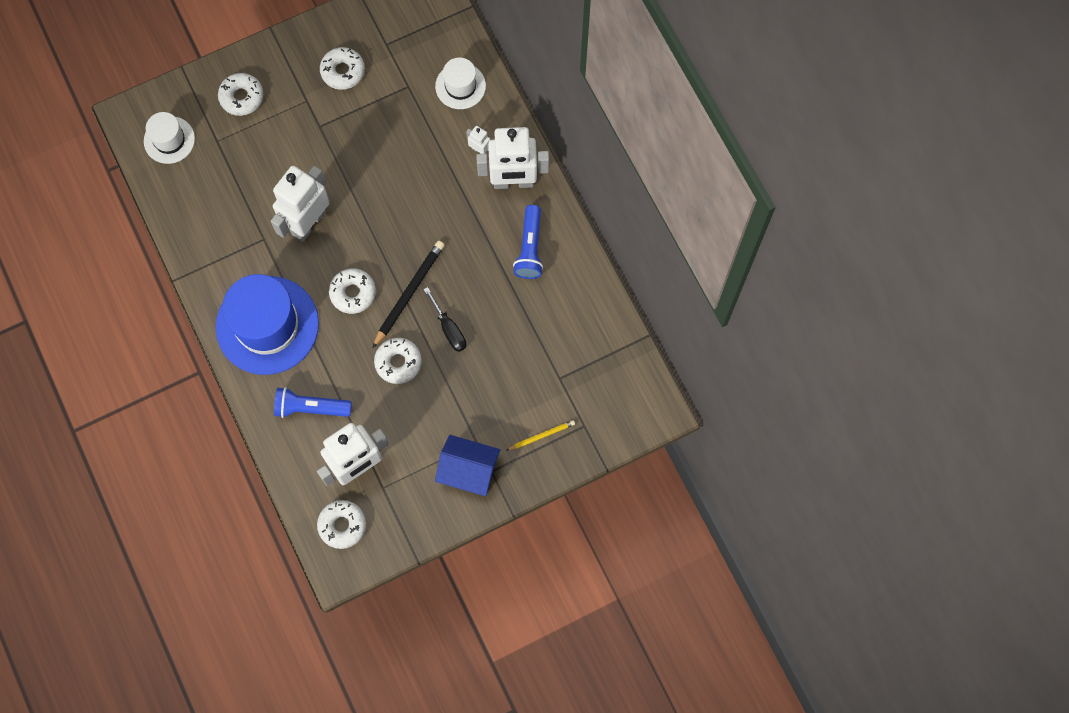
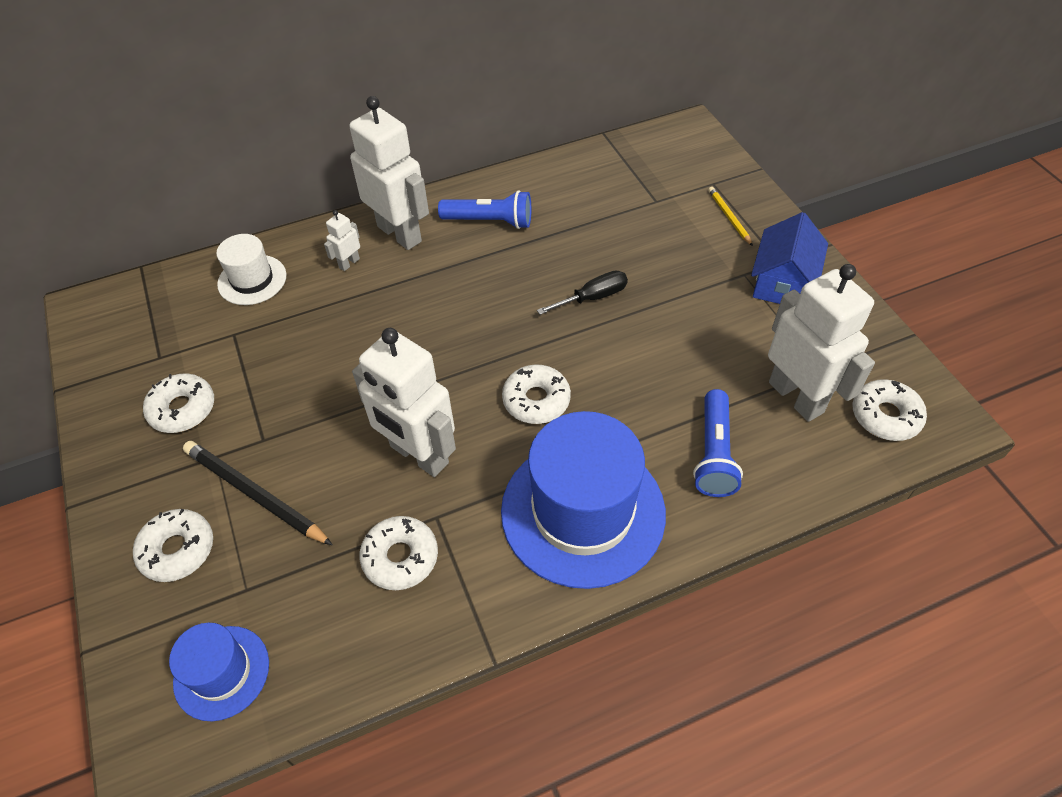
camera: 85 degrees left, 20 degrees down
white hat [144,112,195,164] -> blue hat [169,623,269,721]
black pencil [372,241,445,348] -> black pencil moved to [183,441,333,545]
white donut [374,338,422,384] -> white donut moved to [359,516,438,590]
white robot [476,127,549,189] -> white robot turned 45 degrees counterclockwise [349,96,429,250]

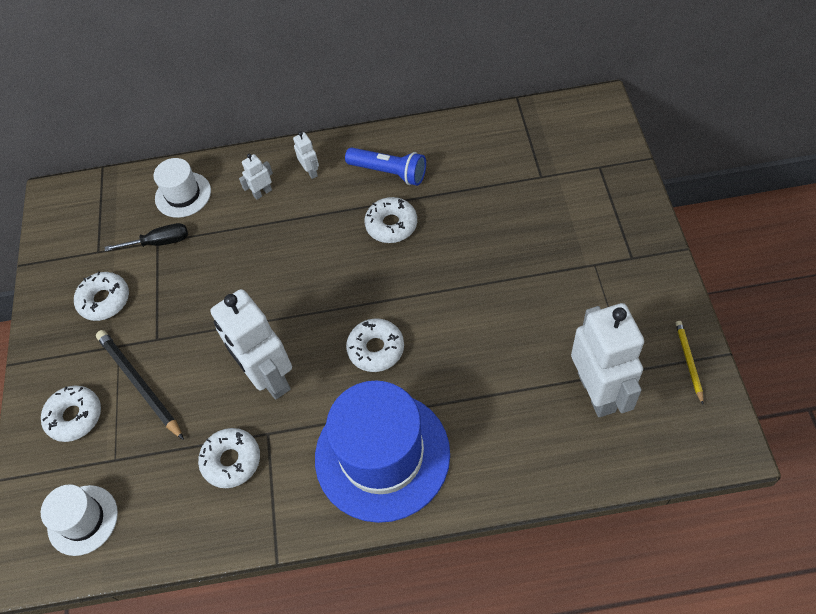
camera: 20 degrees right, 5 degrees up
blue hat [169,623,269,721] -> white hat [41,484,118,556]
white robot [349,96,429,250] -> white robot [293,131,319,179], size x0.43
black screwdriver [537,270,628,315] -> black screwdriver moved to [105,223,188,251]
blue flashlight [693,389,743,497] -> none
yellow pencil [708,187,753,246] -> yellow pencil moved to [675,321,704,404]
blue house [751,212,828,304] -> none
white donut [852,379,927,441] -> white donut moved to [364,197,417,243]

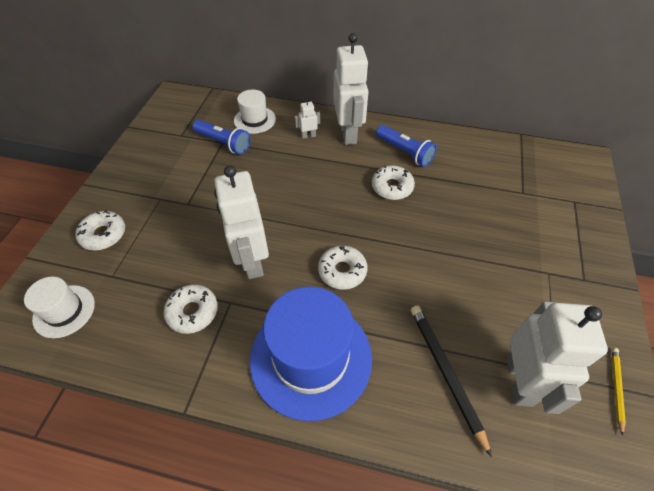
camera: 15 degrees right, 5 degrees down
white donut [74,271,129,321] -> none
black pencil [96,330,184,440] -> black pencil moved to [411,305,492,457]
black screwdriver [105,223,188,251] -> blue flashlight [193,120,251,154]
white robot [293,131,319,179] -> white robot [333,33,369,145], size x2.33

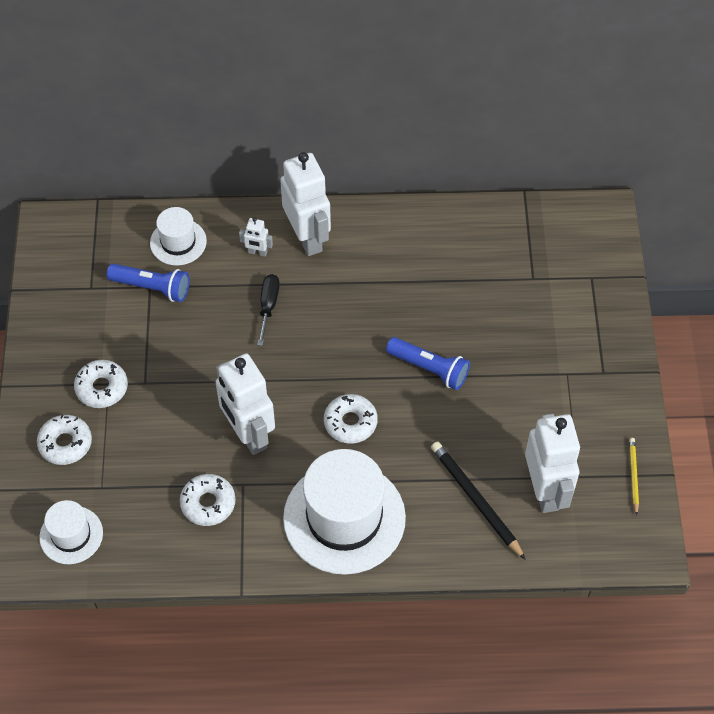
camera: 15 degrees left, 5 degrees up
blue hat [250,287,372,421] -> white hat [283,449,406,575]
white robot [295,98,321,139] -> white robot turned 135 degrees counterclockwise [239,217,273,257]
white donut [372,165,415,200] -> white donut moved to [74,360,128,408]
blue flashlight [376,125,437,167] -> blue flashlight moved to [386,337,470,390]
none -> black screwdriver [257,274,280,346]

